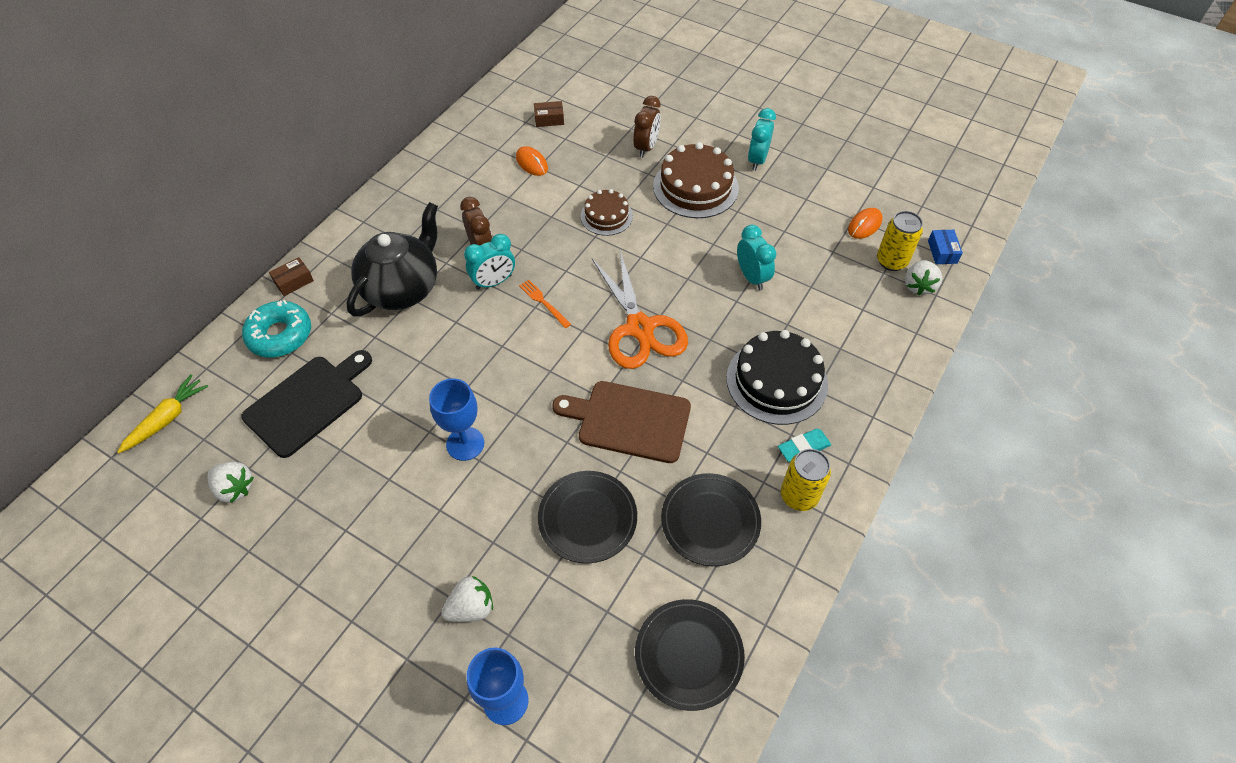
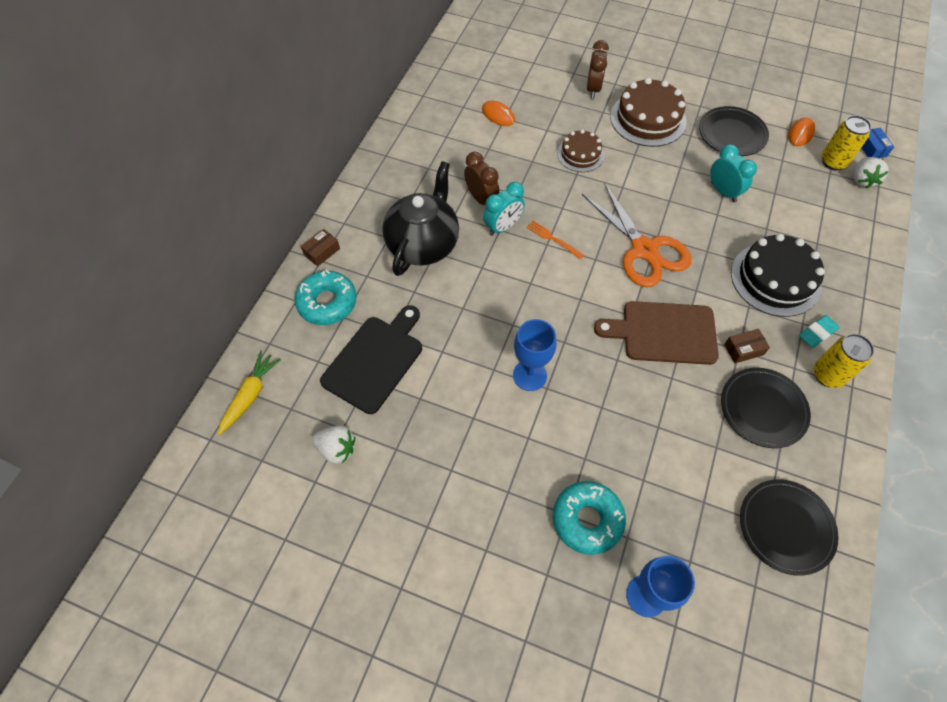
camera: 10 degrees left, 5 degrees up
white strawberry [441,576,493,622] -> turquoise donut [553,481,626,555]
brown box [534,101,564,127] -> brown box moved to [724,329,770,363]
black plate [538,471,637,563] -> black plate moved to [699,106,769,156]
turquoise clock [748,108,776,171] -> none

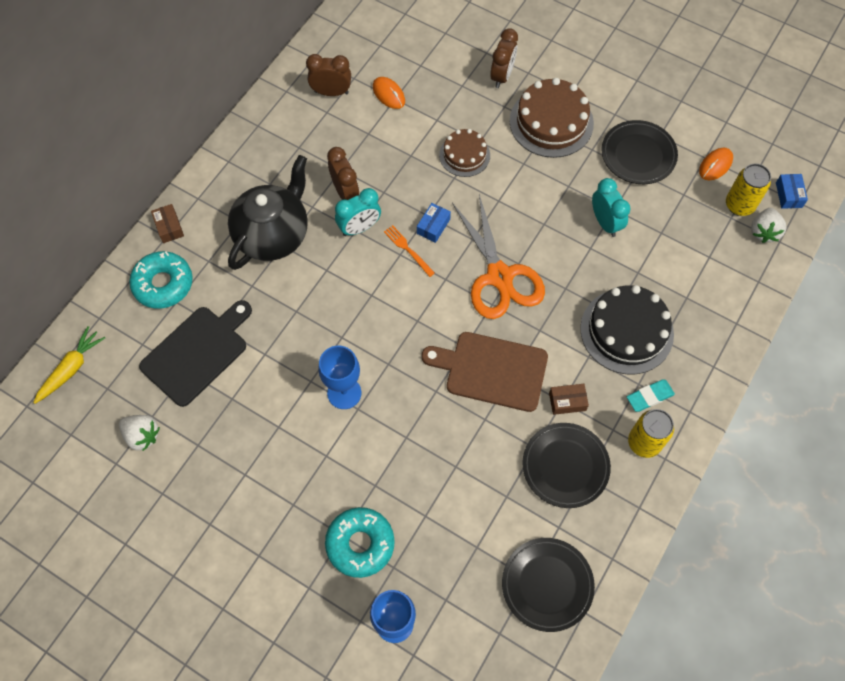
camera: 10 degrees right, 5 degrees up
brown box [301,229,340,267] -> brown box turned 75 degrees counterclockwise [151,204,184,243]
none -> brown clock [306,54,351,96]
none -> blue box [417,203,451,243]

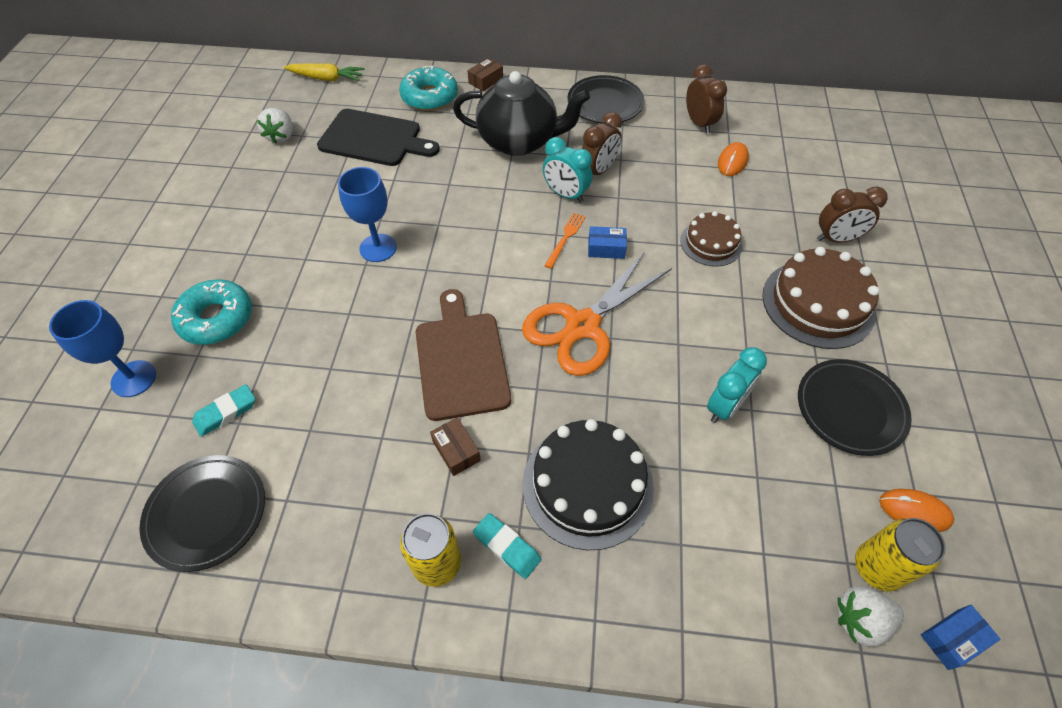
camera: 65 degrees right, 10 degrees down
black plate [522,423,611,508] -> black plate moved to [568,75,644,123]
none -> turquoise eraser [192,384,255,437]

